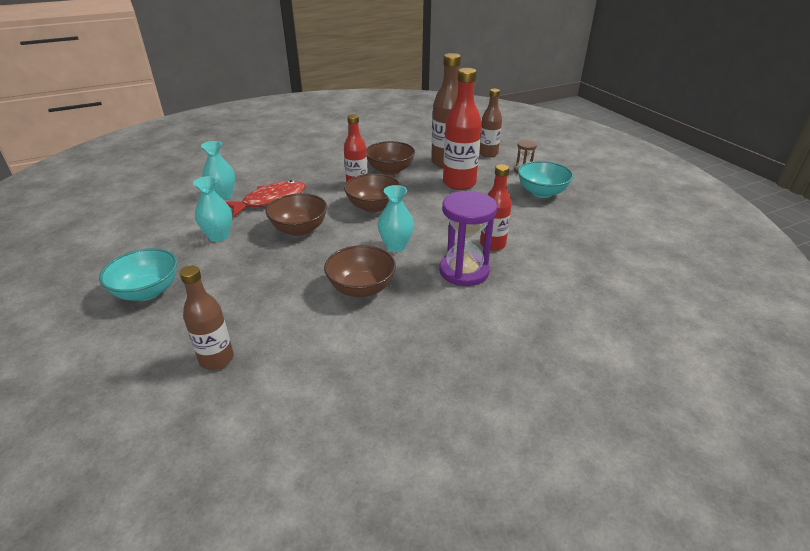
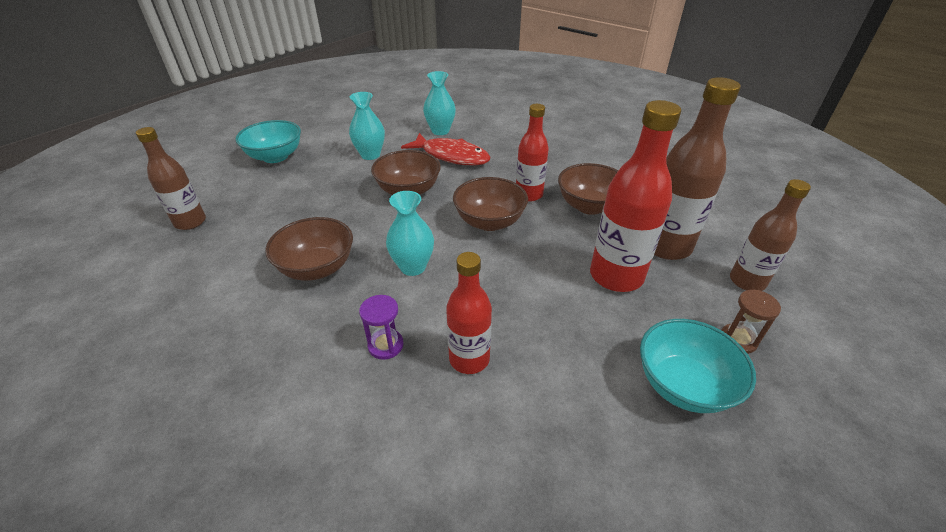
camera: 65 degrees right, 5 degrees up
purple hourglass [439,191,497,286] -> purple hourglass [359,295,404,360], size x0.50

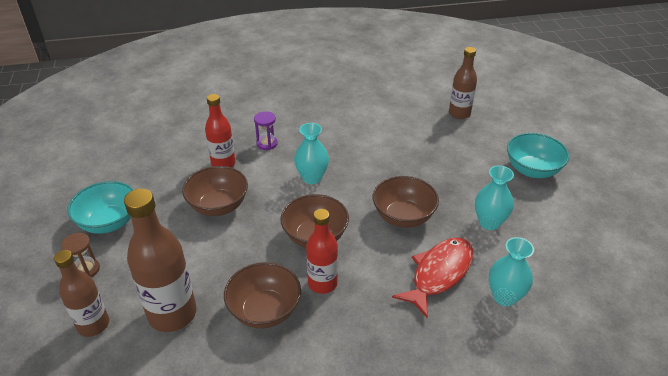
camera: 130 degrees right, 0 degrees up
brown bowl [265,217,353,281] -> brown bowl moved to [182,166,248,216]
red fish [401,133,491,165] -> red fish turned 150 degrees clockwise [392,237,473,318]
red bottle [590,100,681,292] -> none

